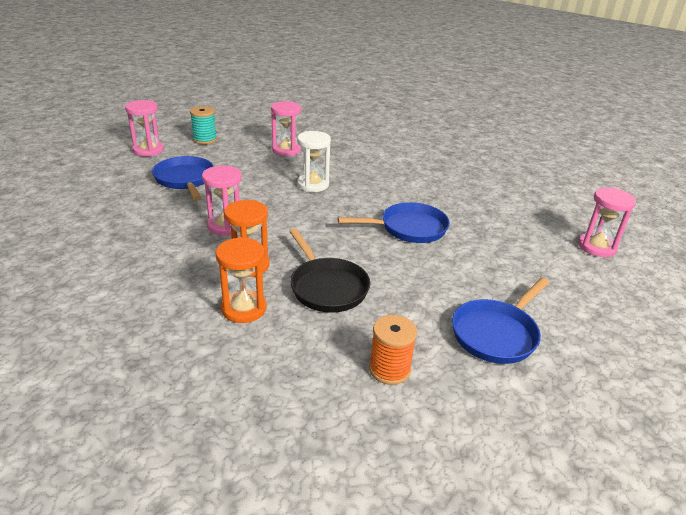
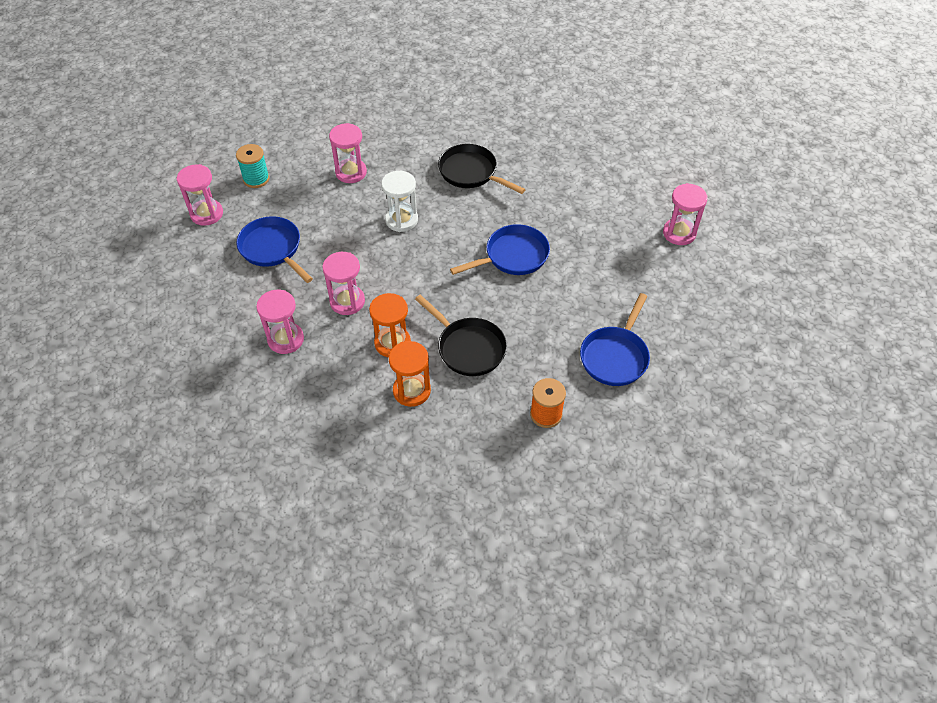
camera: 15 degrees left, 20 degrees up
none -> pink hourglass [256,290,304,354]
none -> black pan [438,144,526,194]

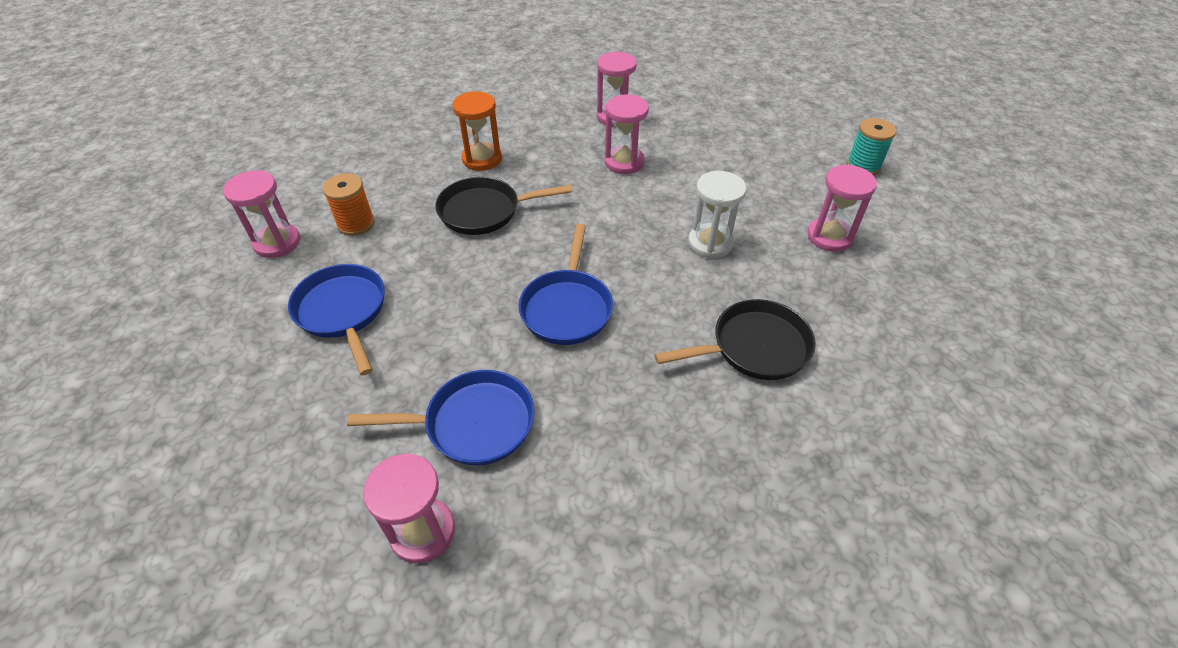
camera: 125 degrees right, 5 degrees down
pink hourglass [177,164,223,226] -> pink hourglass moved to [223,170,300,258]
blue pan [236,216,313,283] -> blue pan moved to [347,370,535,465]
orange hourglass [369,293,411,357] -> none

